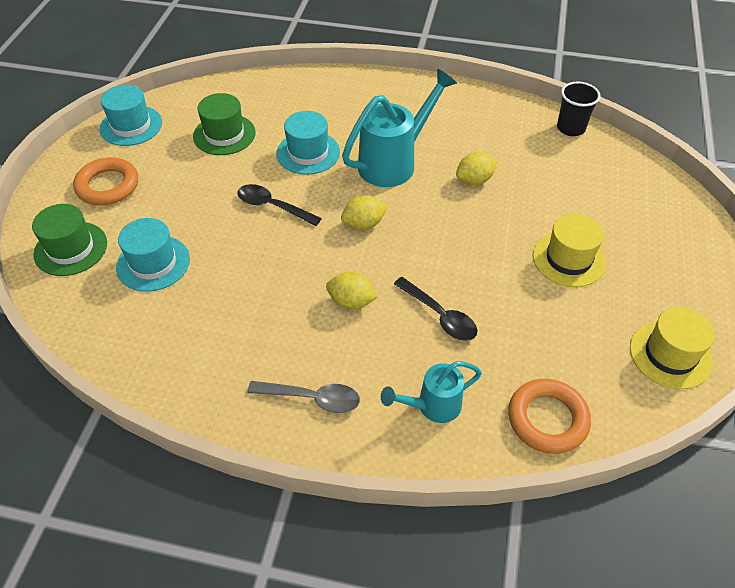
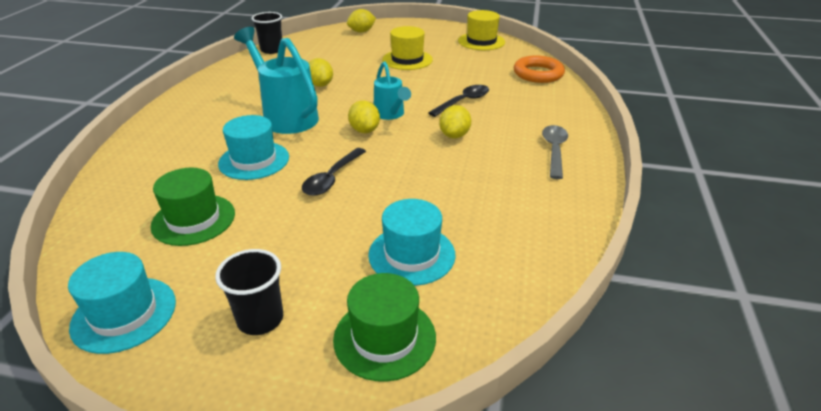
camera: 90 degrees left, 15 degrees down
orange ring [73,157,138,205] -> black cup [215,249,283,335]
turquoise watering can [381,361,482,423] -> turquoise watering can moved to [374,61,411,120]
none -> yellow lemon [347,9,376,32]

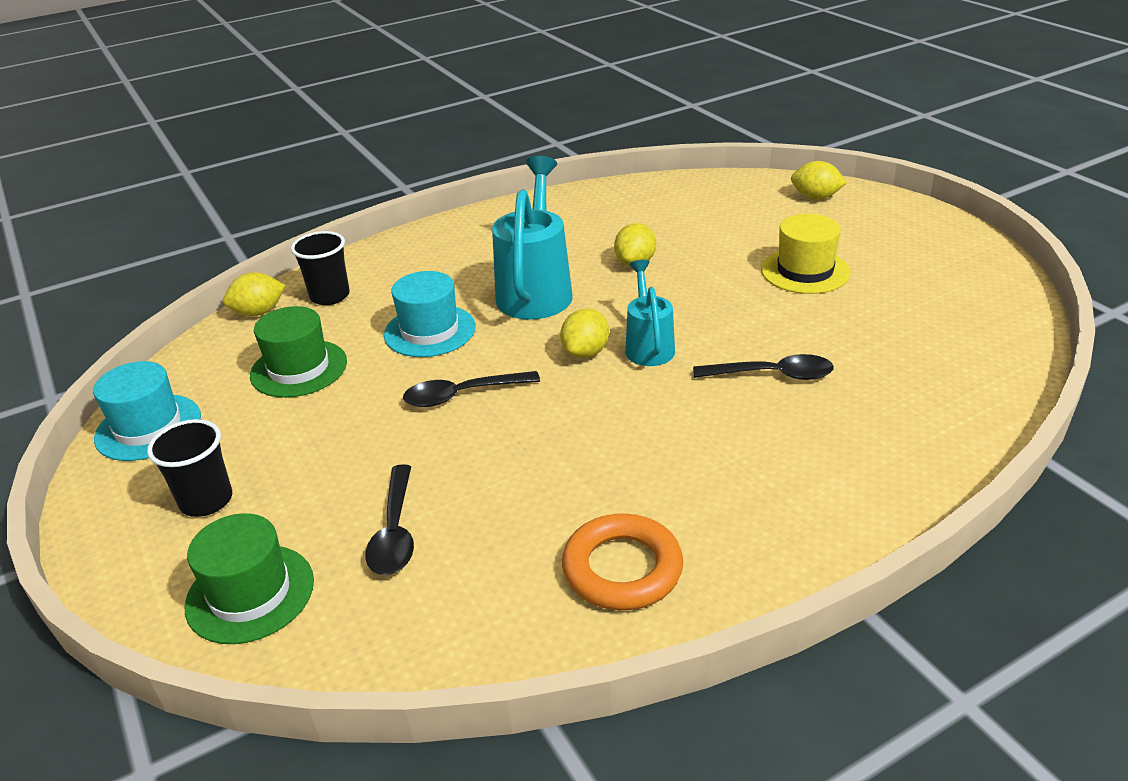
camera: 50 degrees right, 0 degrees up
black cup [251,12,282,54] -> black cup moved to [291,231,350,305]
turquoise hat [368,199,456,286] -> black spoon [365,464,414,575]
turquoise watering can [374,61,411,120] -> turquoise watering can turned 150 degrees clockwise [625,260,675,366]
yellow lemon [439,105,471,138] -> yellow lemon moved to [223,272,286,316]
yellow hat [458,10,505,50] -> none
orange ring [514,55,565,83] -> orange ring moved to [562,513,683,610]
grey spoon [542,125,568,179] -> none

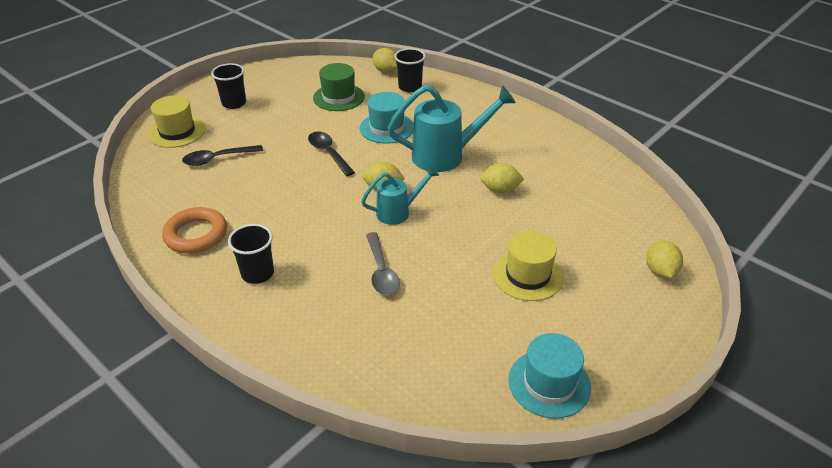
camera: 70 degrees right, 5 degrees up
turquoise hat [93,361,201,461] -> turquoise hat moved to [509,333,591,419]
green hat [185,513,314,644] -> yellow hat [149,95,206,148]
black spoon [693,354,834,380] -> grey spoon [366,232,400,295]
none -> black cup [228,224,274,284]

